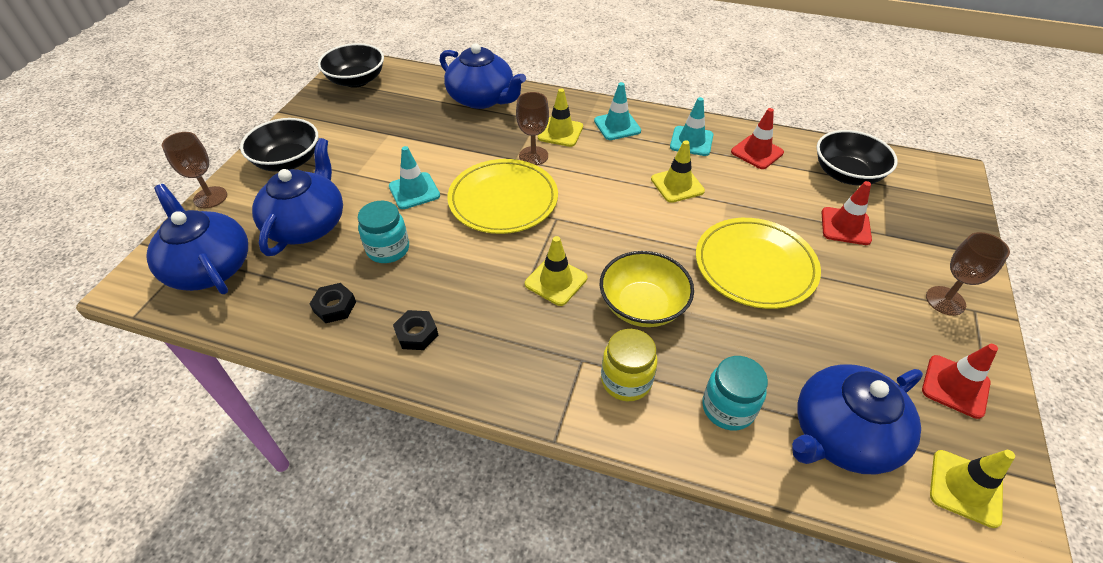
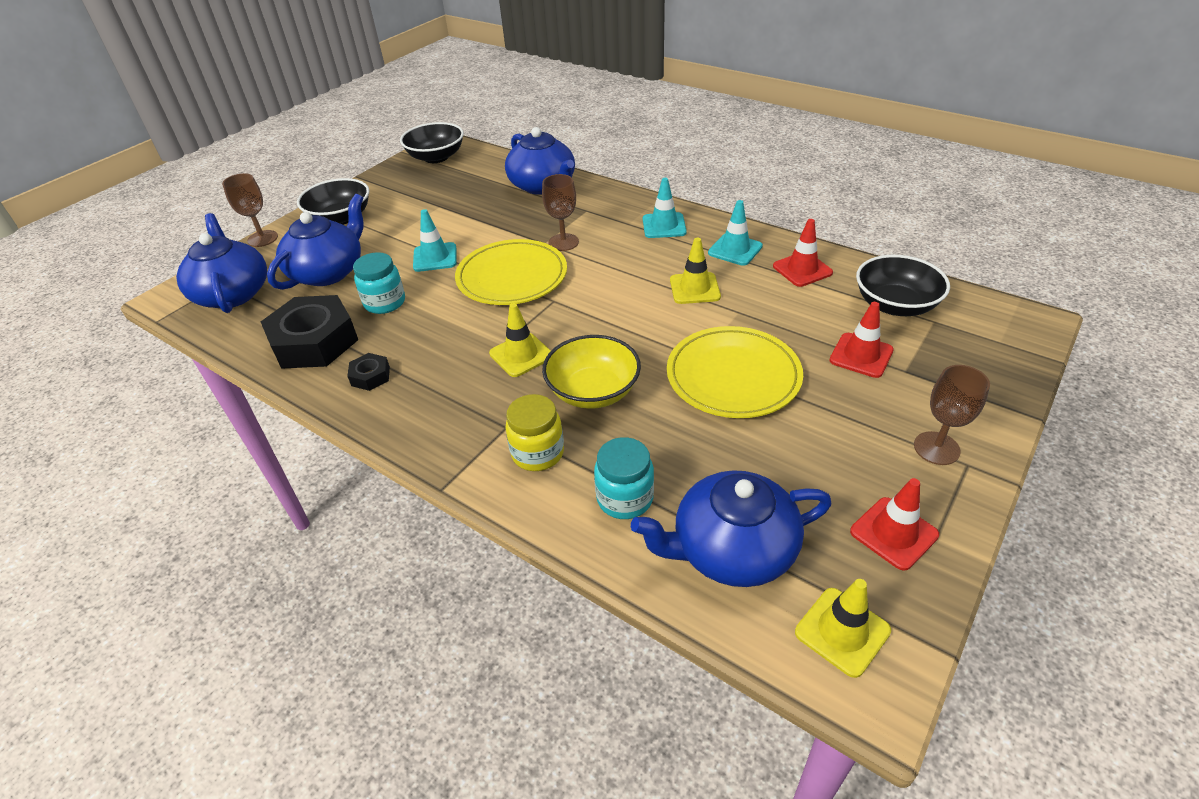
camera: 20 degrees right, 5 degrees down
black nut [310,283,356,323] -> black nut [261,295,358,369], size x2.22
yellow traffic cone [538,89,583,147] -> none

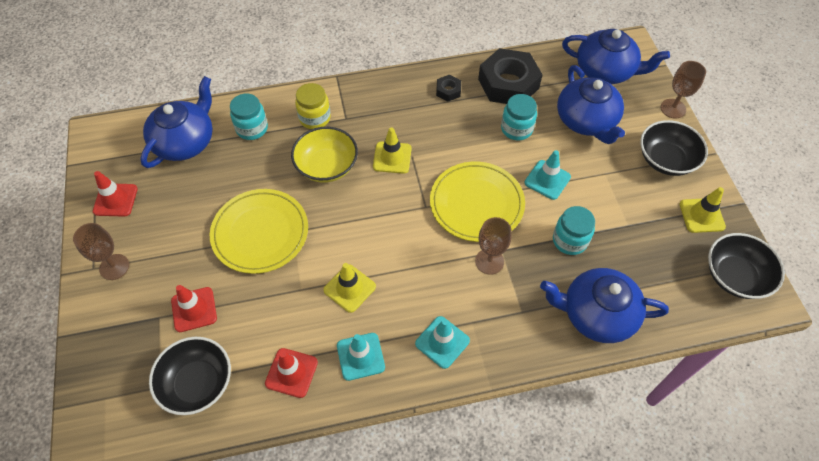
camera: 130 degrees right, 15 degrees up
yellow traffic cone [795,579,891,678] -> yellow traffic cone moved to [679,187,726,233]
none -> turquoise jar [553,206,595,255]

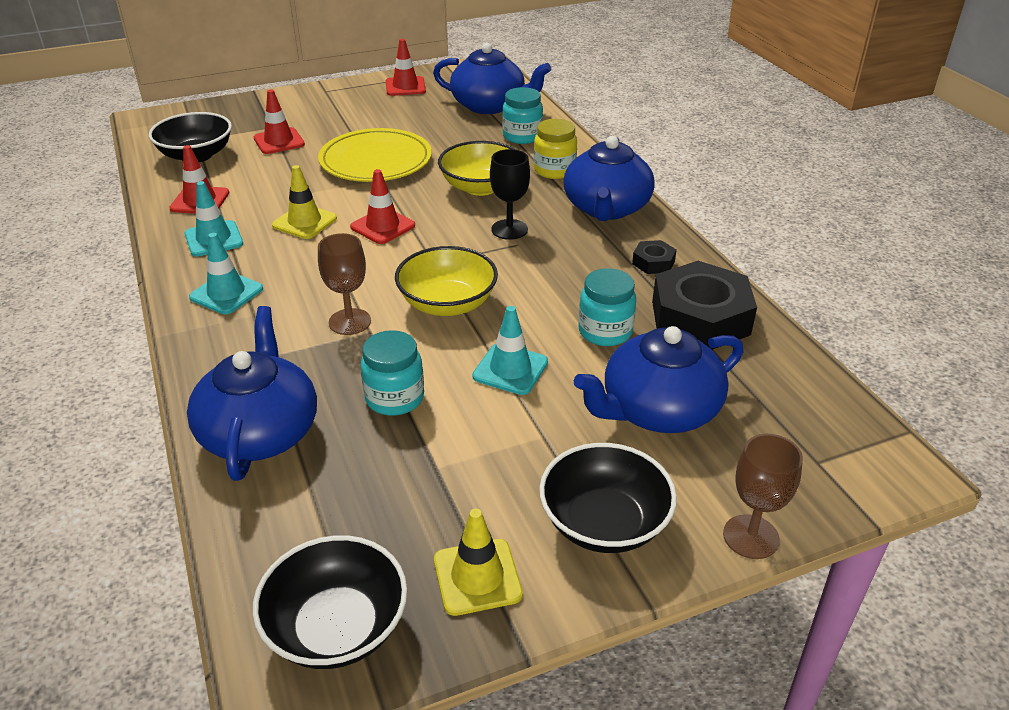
camera: 80 degrees right, 20 degrees down
brown goblet [73,223,129,280] -> none
yellow traffic cone [373,127,412,174] -> black goblet [490,149,530,240]
yellow plate [430,162,525,242] -> yellow bowl [395,246,498,316]
blue teapot [562,29,670,84] -> blue teapot moved to [564,136,655,221]
none -> red traffic cone [350,169,415,244]

